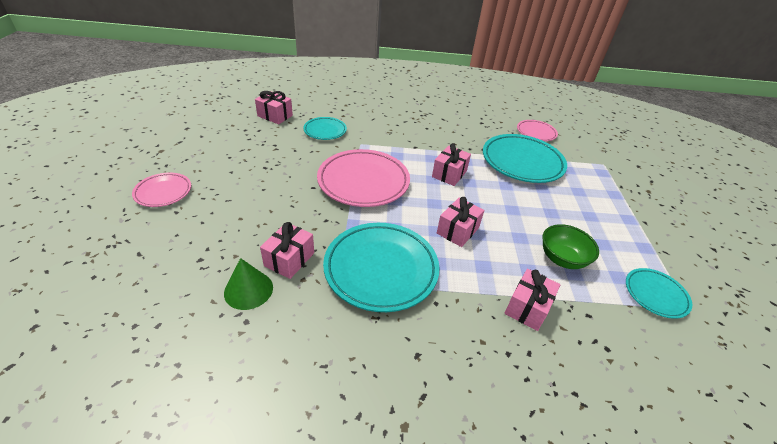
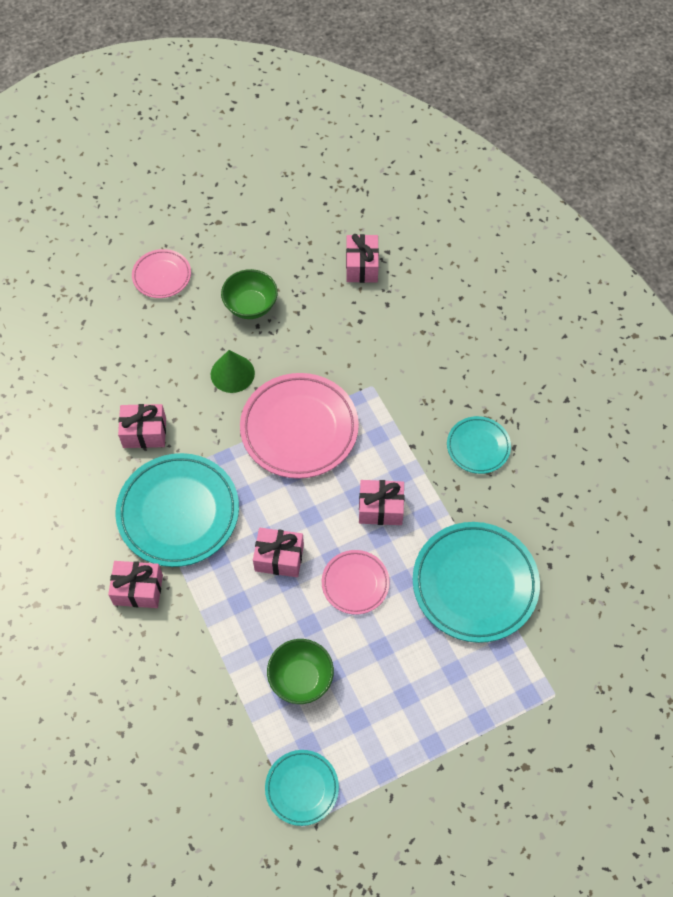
camera: 65 degrees right, 20 degrees up
green cone [224,258,273,310] -> green cone moved to [211,350,255,393]
turquoise plate [303,117,347,140] -> turquoise plate moved to [447,416,511,474]
pink gift [505,269,560,331] -> pink gift moved to [108,561,163,608]
pink plate [517,120,558,141] -> pink plate moved to [322,550,390,615]
none -> green bowl [221,269,278,319]

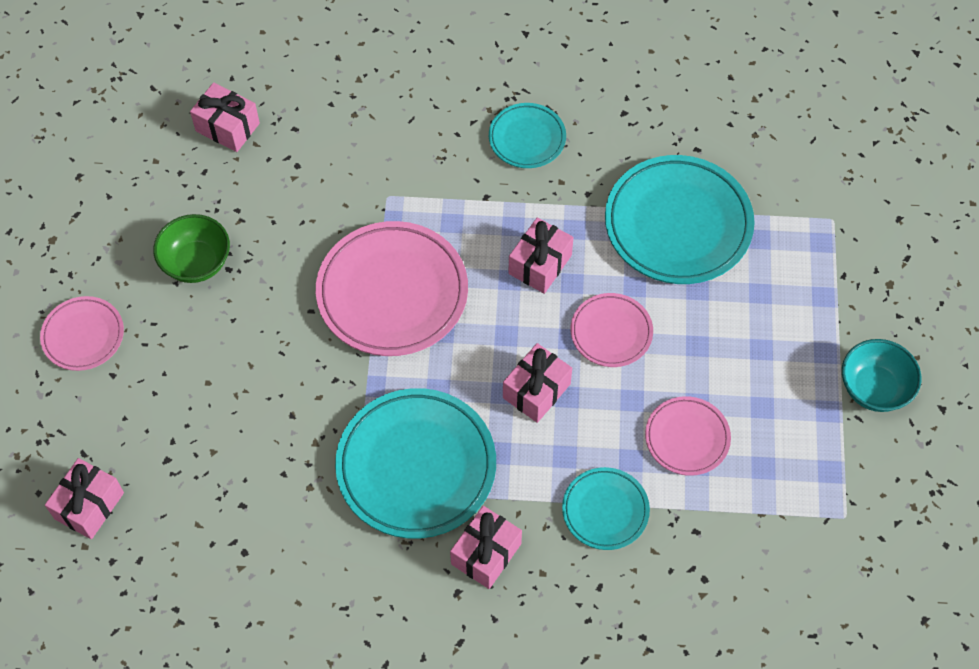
camera: 60 degrees left, 0 degrees up
pink gift [118,404,166,448] -> pink gift moved to [45,458,124,539]
green cone [211,350,255,393] -> none
turquoise plate [265,750,339,826] -> turquoise plate moved to [562,467,650,550]
green bowl [267,639,334,704] -> pink plate [645,396,731,476]
none -> turquoise bowl [842,339,921,412]

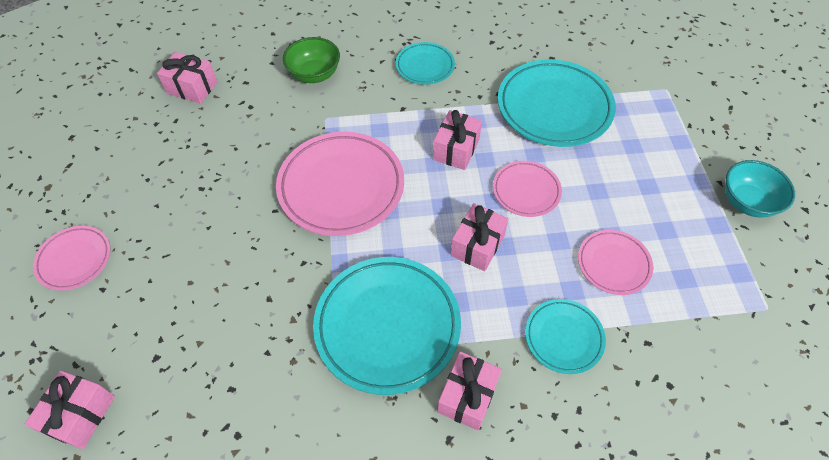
camera: 10 degrees left, 5 degrees down
green bowl [153,214,230,283] -> green bowl moved to [283,37,340,83]

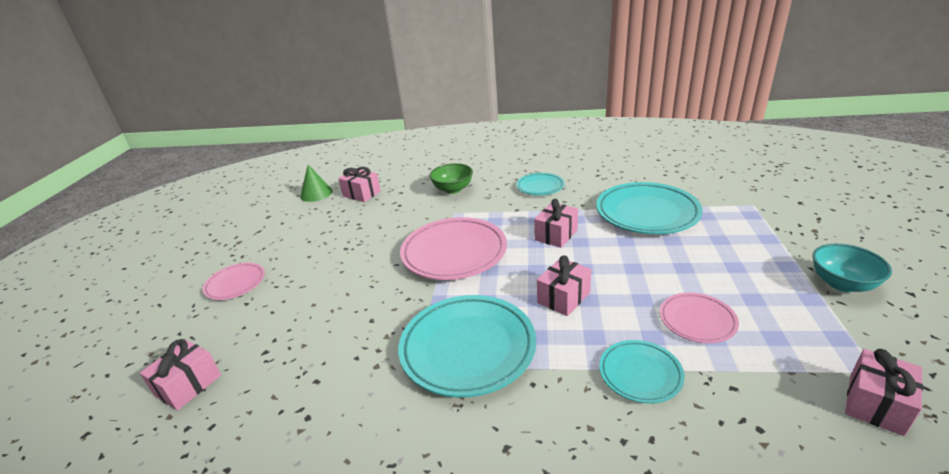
camera: 15 degrees right, 25 degrees down
pink gift [437,352,502,431] -> pink gift moved to [845,349,923,436]
pink plate [493,161,562,217] -> none
none -> green cone [300,165,333,202]

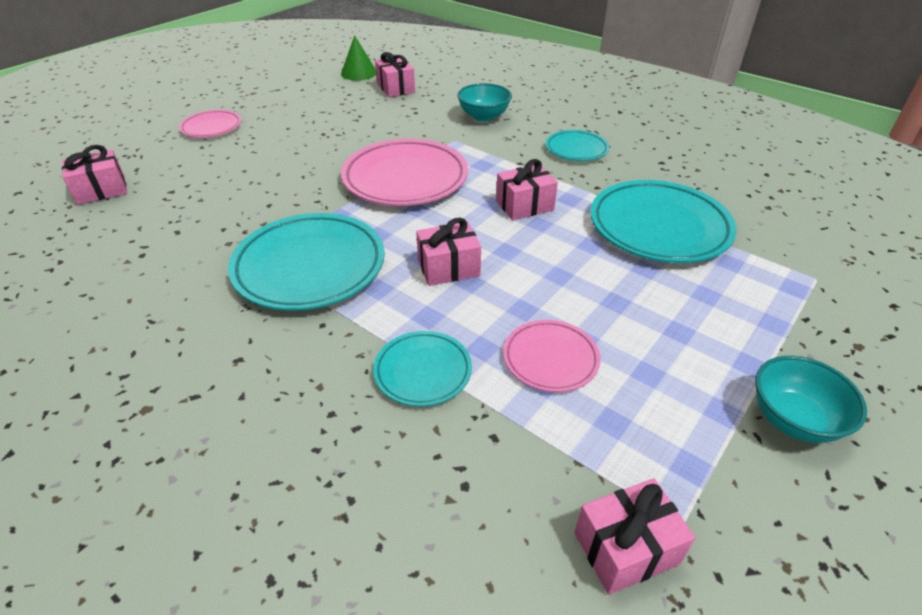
camera: 30 degrees right, 10 degrees up
green bowl [429,163,473,194] -> turquoise bowl [457,83,512,122]

